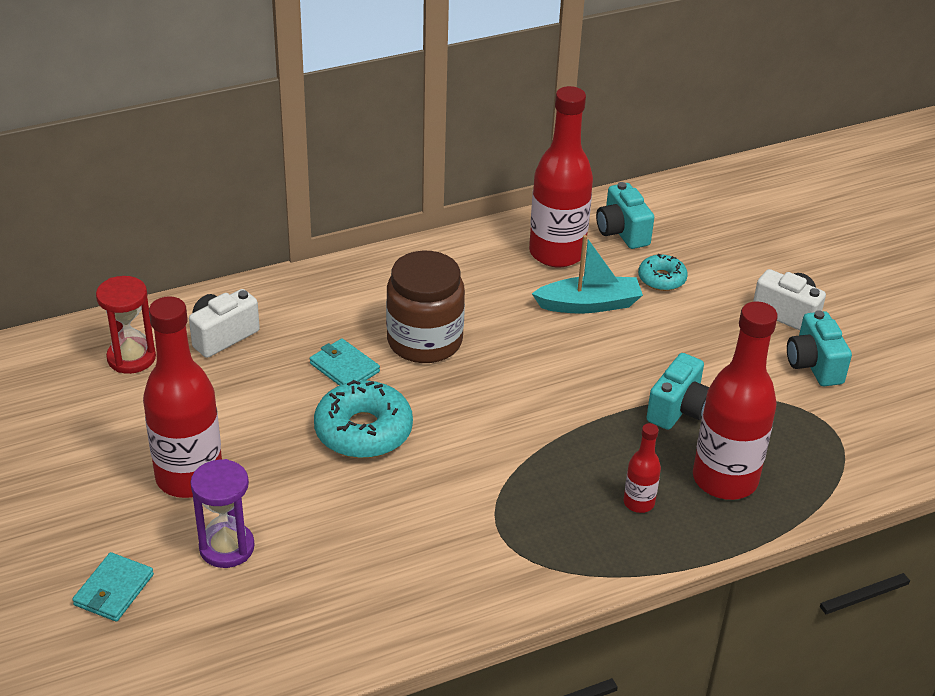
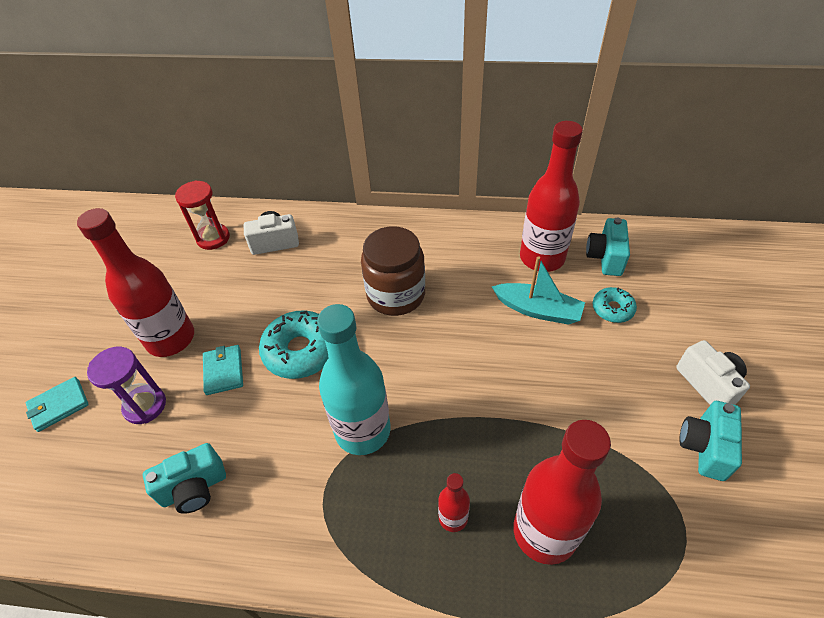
camera: 35 degrees right, 10 degrees up
turquoise wallet [310,338,380,386] -> turquoise wallet moved to [203,345,243,395]
turquoise camera [646,353,709,430] -> turquoise camera moved to [143,443,226,514]
none -> turquoise bottle [317,304,390,455]

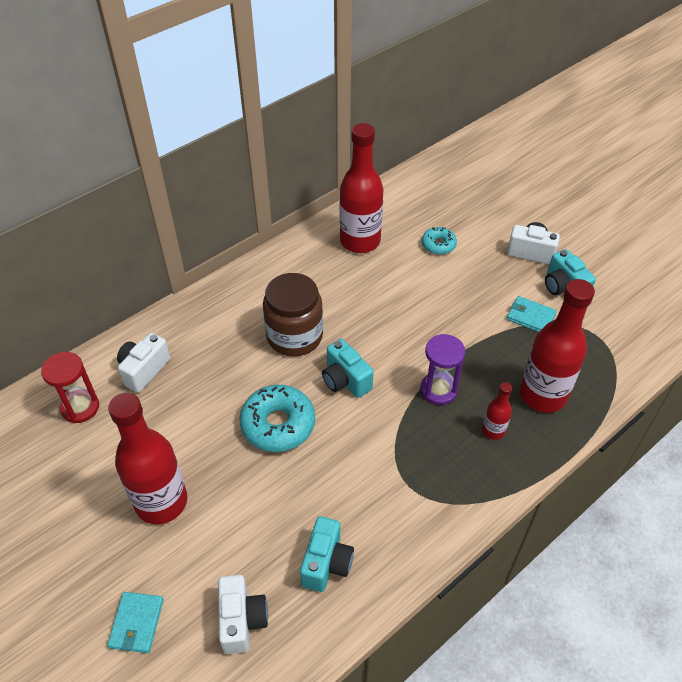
camera: 50 degrees left, 0 degrees up
purple hourglass [87,347,166,424] -> purple hourglass moved to [420,334,465,405]
turquoise wallet [203,345,243,395] -> turquoise wallet moved to [507,296,557,332]
turquoise bottle [317,304,390,455] -> none
turquoise boat [492,256,585,325] -> none
turquoise camera [586,217,630,276] -> turquoise camera moved to [322,339,374,398]
none -> white camera [218,575,268,654]

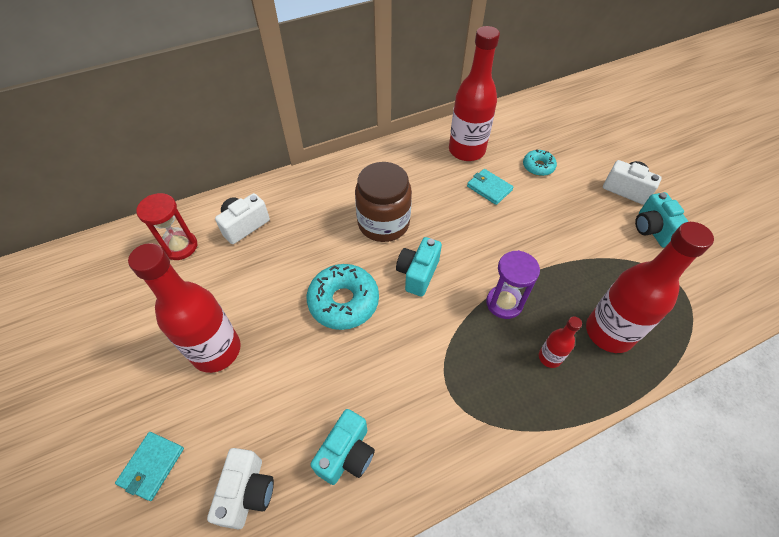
camera: 15 degrees right, 5 degrees up
turquoise camera [322,339,374,398] -> turquoise camera turned 45 degrees clockwise [396,237,442,297]
turquoise wallet [507,296,557,332] -> turquoise wallet moved to [467,169,513,205]

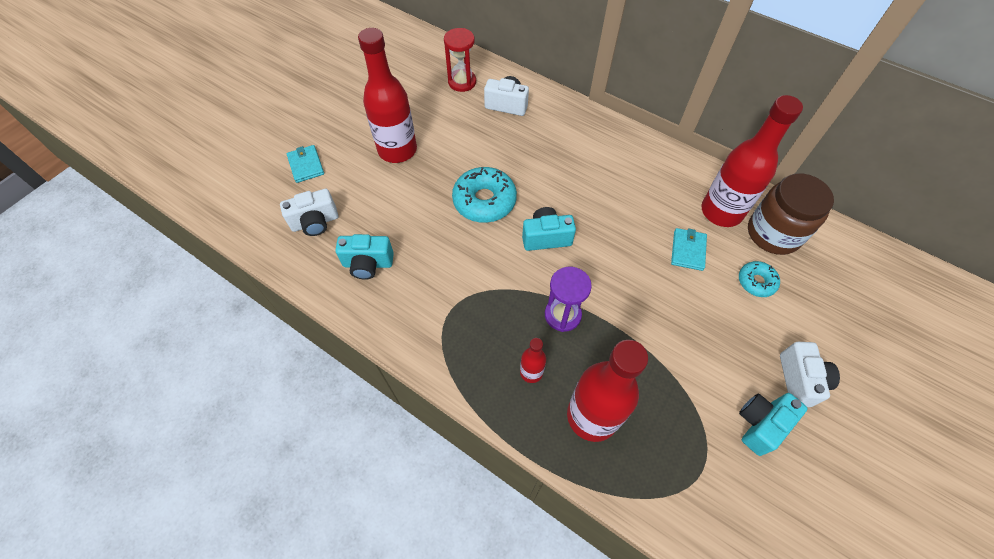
camera: 60 degrees right, 5 degrees up
turquoise wallet [115,432,184,501] -> turquoise wallet turned 75 degrees clockwise [287,145,324,183]
brown jar [355,162,412,242] -> brown jar moved to [748,173,834,255]

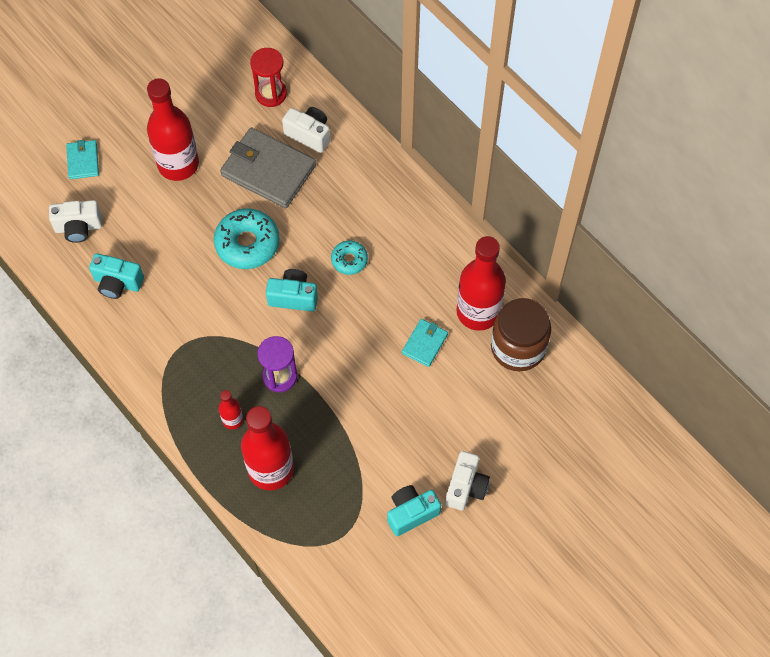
camera: 15 degrees right, 5 degrees up
turquoise donut [739,261,780,297] -> turquoise donut moved to [331,240,368,275]
none -> grey wallet [220,127,316,209]

